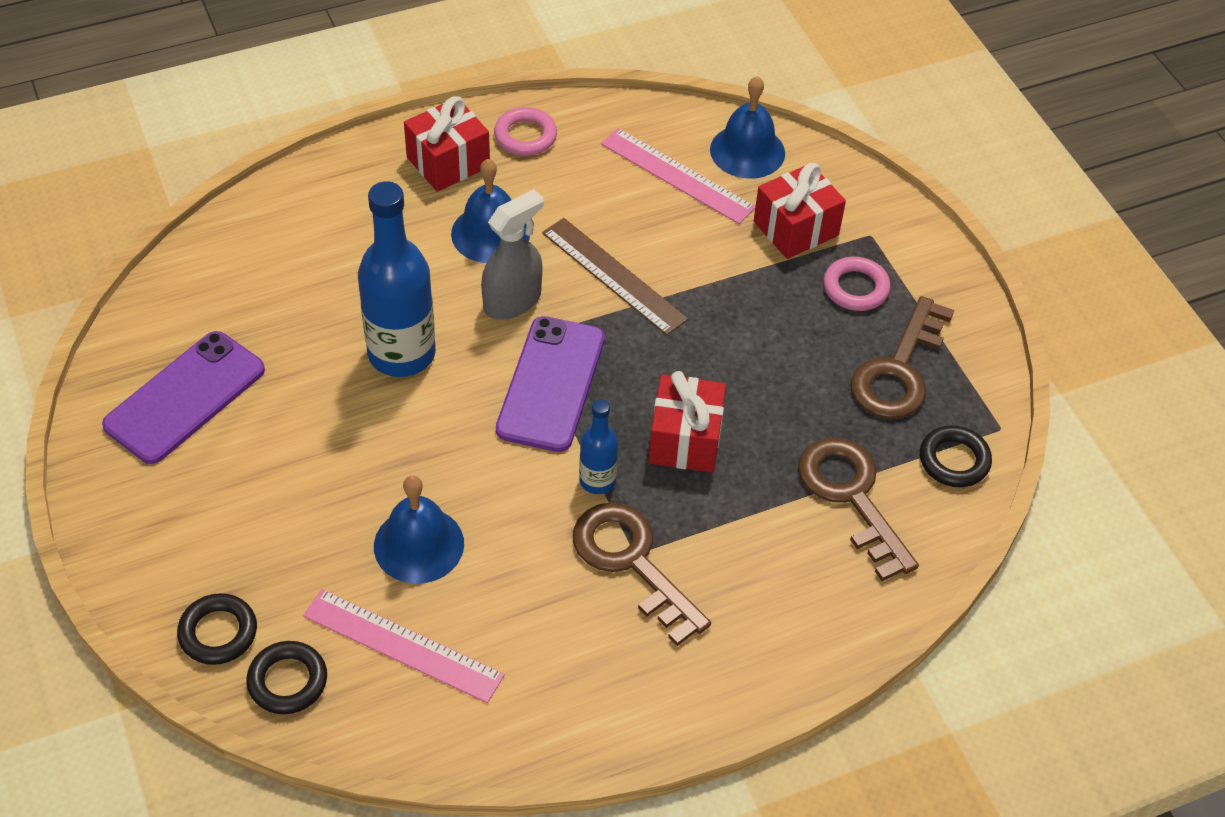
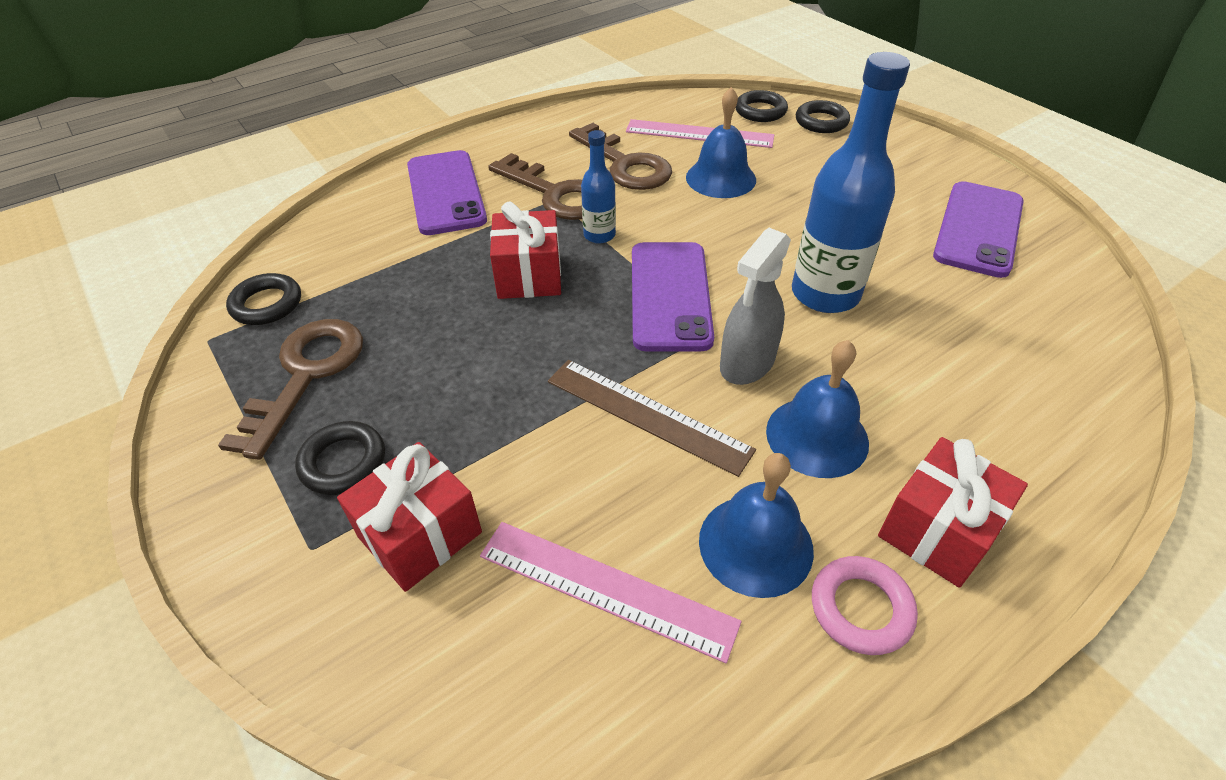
camera: 170 degrees right, 5 degrees down
blue bell [710,76,785,179] -> blue bell moved to [699,453,814,598]
brown key [798,437,919,581] -> brown key moved to [569,123,672,190]
pink ring [823,257,891,311] -> black ring [295,421,385,495]
none -> purple phone [407,150,487,235]

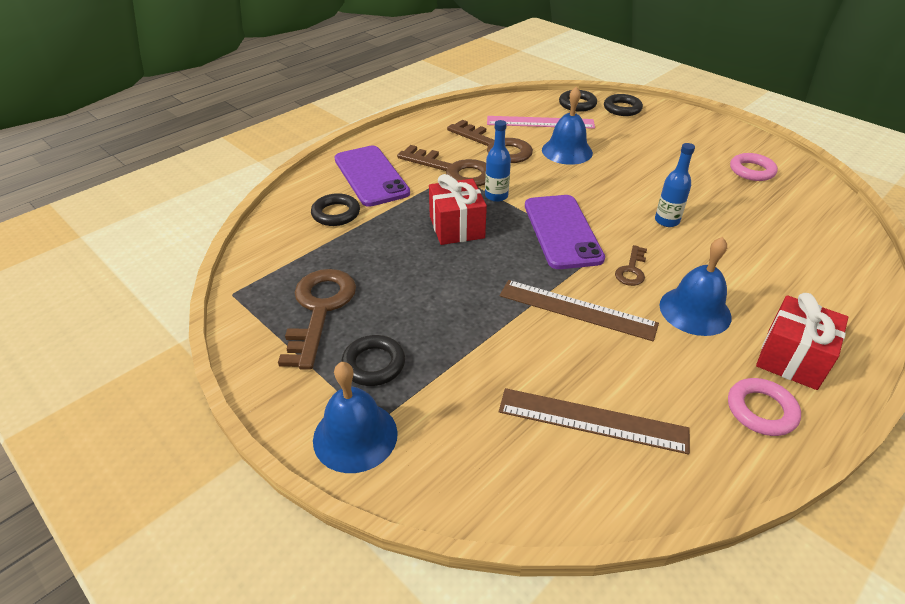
camera: 10 degrees left, 5 degrees down
black ring [226,273,301,325] -> black ring moved to [311,193,360,226]
red gift [337,442,482,592] -> none
pink ruler [480,522,742,663] -> brown ruler [499,388,690,455]
blue bell [699,453,814,598] -> blue bell moved to [313,362,398,473]
grey spray bottle [720,228,791,385] -> brown key [615,245,647,286]
blue bottle [792,52,910,313] -> blue bottle [655,143,695,227], size x0.51
purple phone [933,181,1023,278] -> pink ring [730,153,778,181]

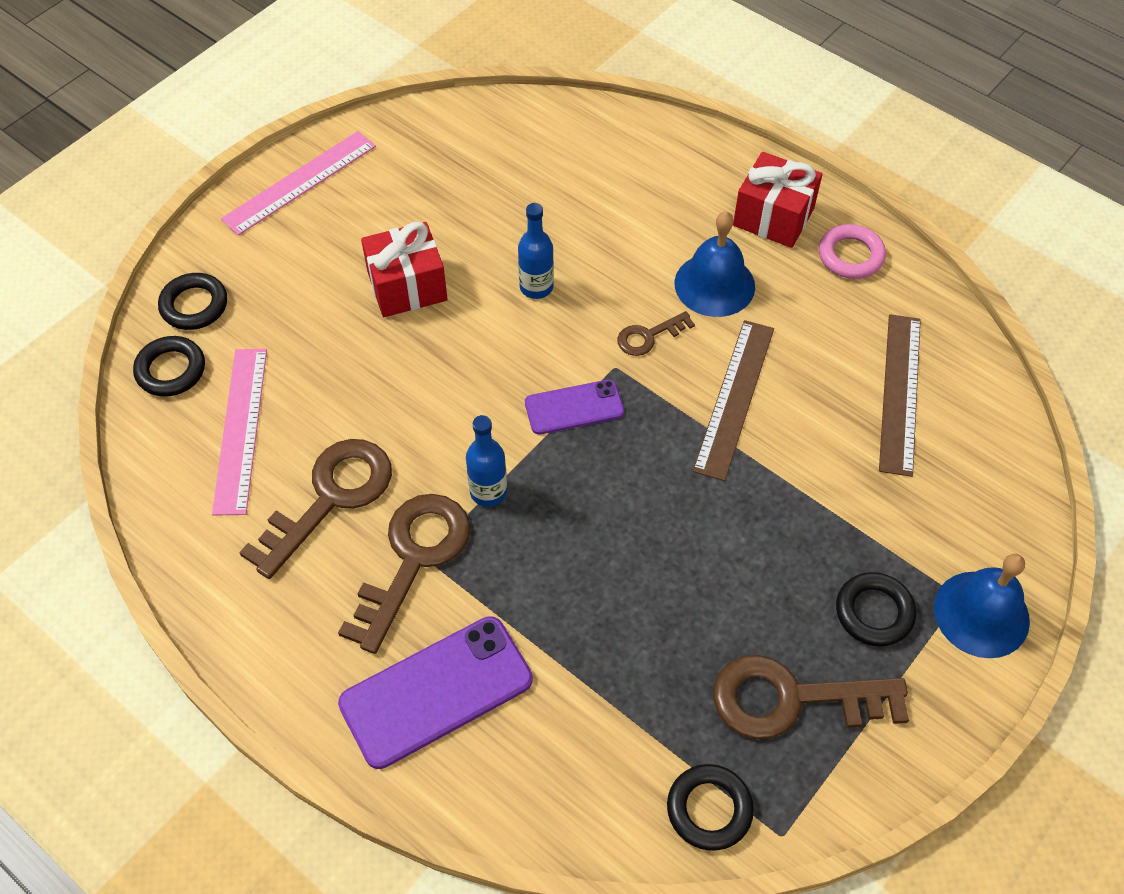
camera: 95 degrees left, 15 degrees up
black ring [311,193,360,226] -> black ring moved to [667,764,754,851]
red gift [429,174,487,245] -> red gift moved to [361,222,448,317]
purple phone [525,195,605,269] -> purple phone [525,379,624,435], size x0.59
blue bell [542,86,593,165] -> none
brown key [615,245,647,286] -> brown key turned 135 degrees clockwise [617,311,695,356]
pink ring [730,153,778,181] -> none
none -> pink ruler [221,131,376,236]

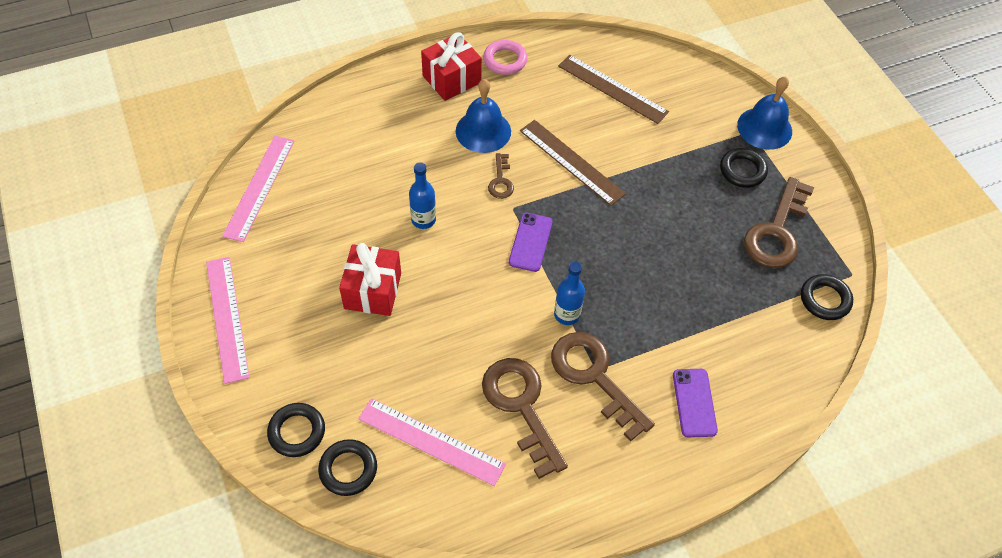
camera: 65 degrees left, 0 degrees up
purple phone [338,616,533,769] -> purple phone [673,369,718,437], size x0.59
none -> pink ruler [222,136,295,242]

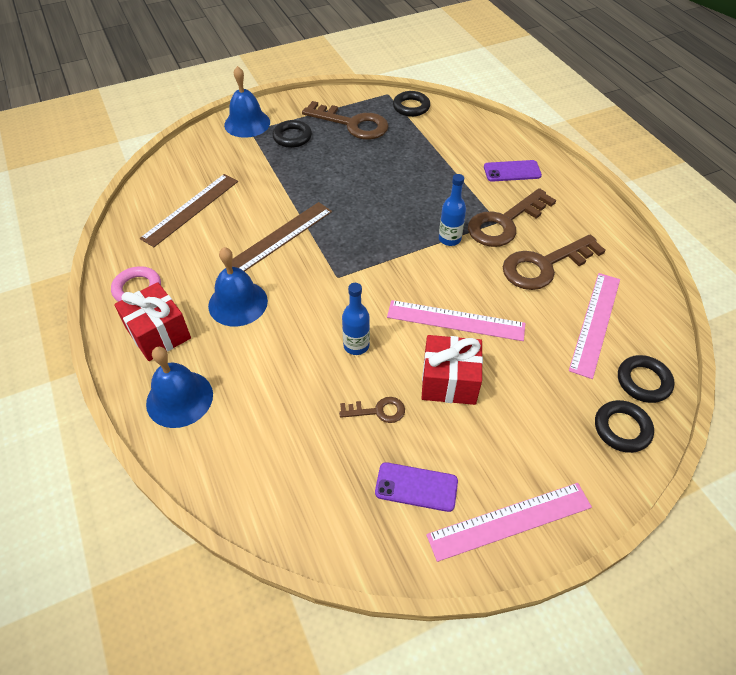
camera: 90 degrees left, 5 degrees down
pink ruler [222,136,295,242] -> pink ruler moved to [387,300,525,341]
brown key [488,153,514,199] -> brown key moved to [339,397,405,423]
purple phone [509,213,552,272] -> purple phone moved to [375,462,458,512]
none -> blue bell [146,347,213,428]

